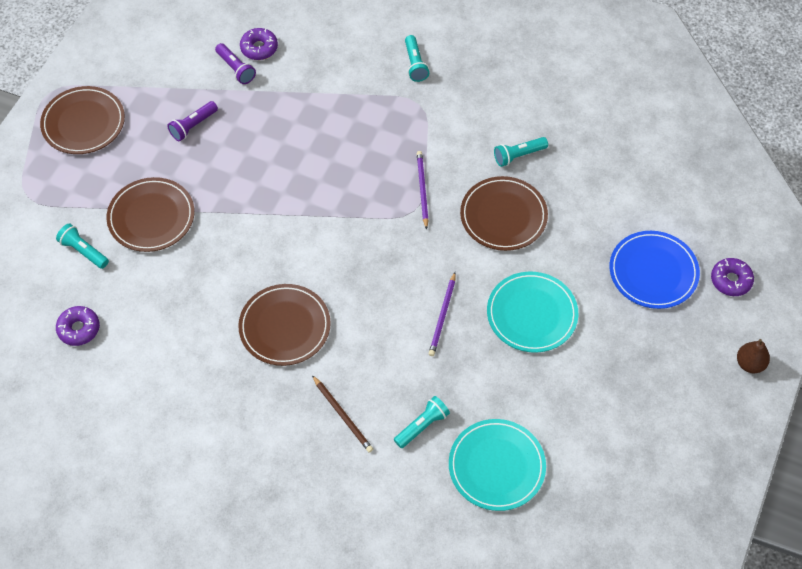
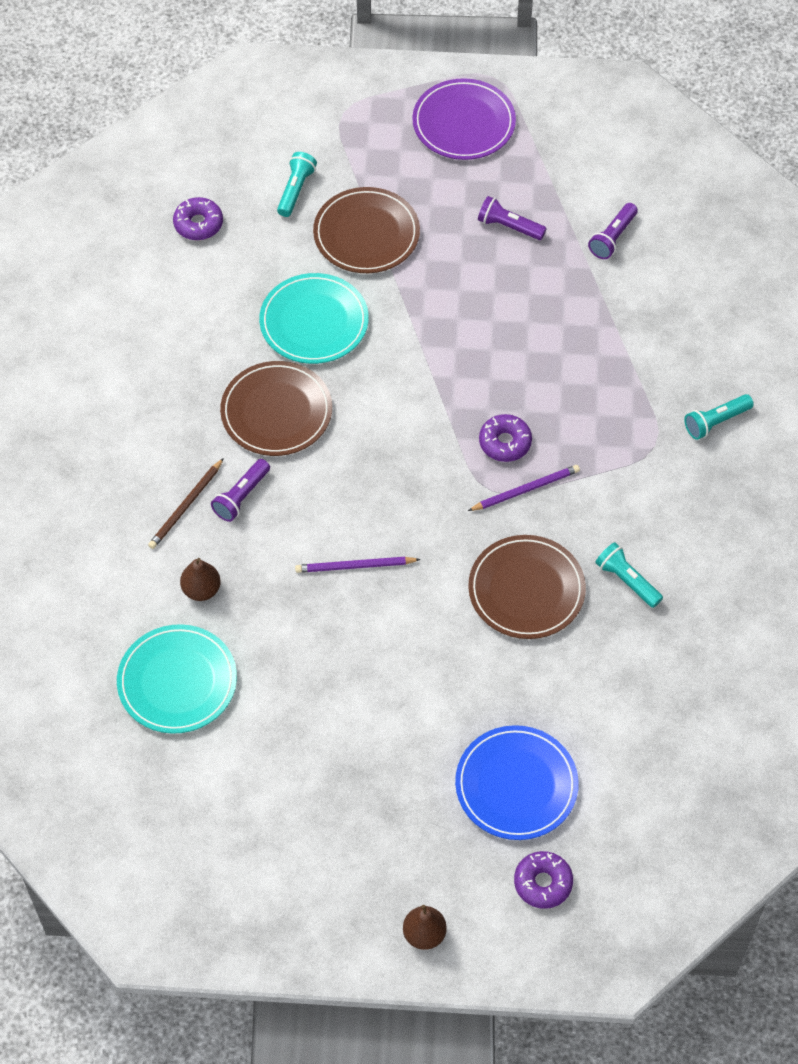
camera: 70 degrees right, 0 degrees up
brown plate [40,86,125,154] -> purple plate [412,78,516,160]
purple donut [240,28,278,60] -> purple donut moved to [479,414,532,462]
turquoise flashlight [394,396,450,448] -> brown pear [180,558,221,601]
turquoise plate [487,272,578,353] -> turquoise plate moved to [259,273,369,364]
none -> purple flashlight [211,459,270,522]

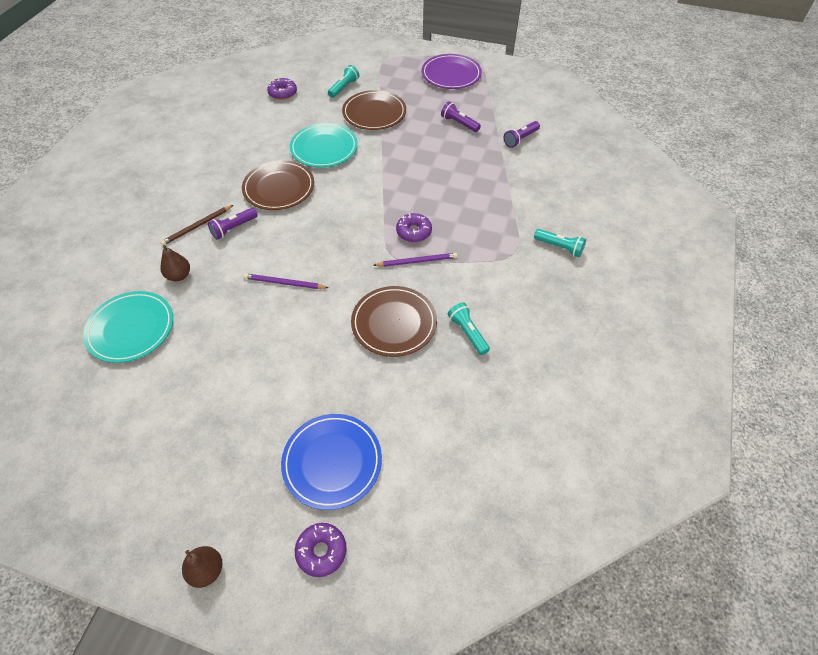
camera: 15 degrees right, 5 degrees down
turquoise flashlight [684,394,754,440] -> turquoise flashlight turned 135 degrees counterclockwise [534,229,586,257]

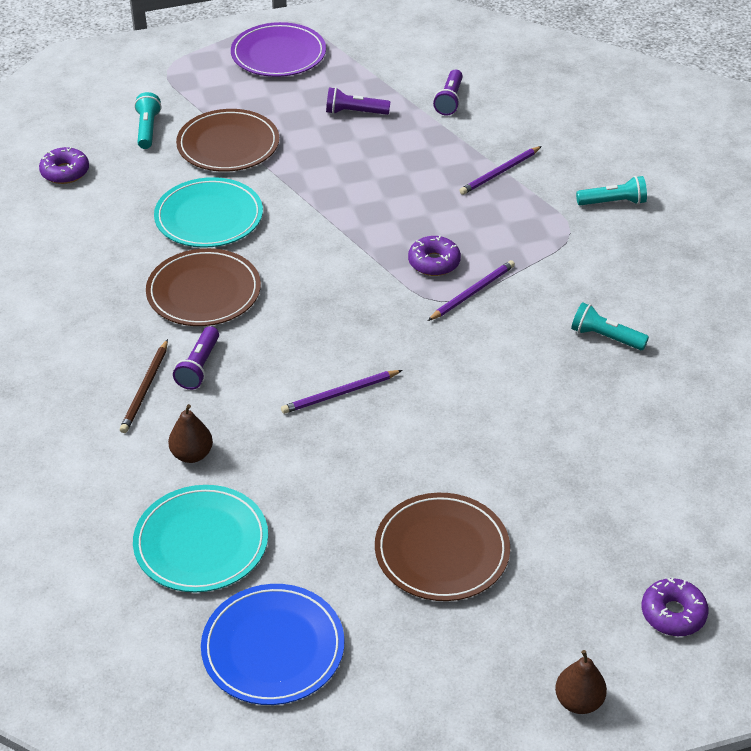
camera: 35 degrees left, 10 degrees down
blue plate [281,414,382,510] -> blue plate moved to [201,584,345,705]
brown plate [351,286,437,357] -> brown plate moved to [375,493,510,601]
none -> purple pencil [459,146,542,195]

